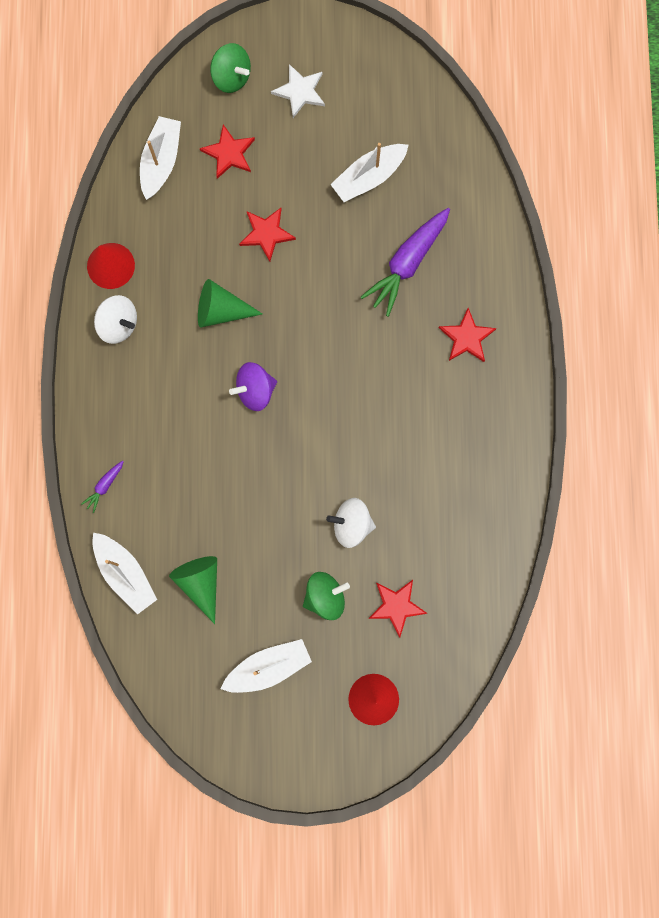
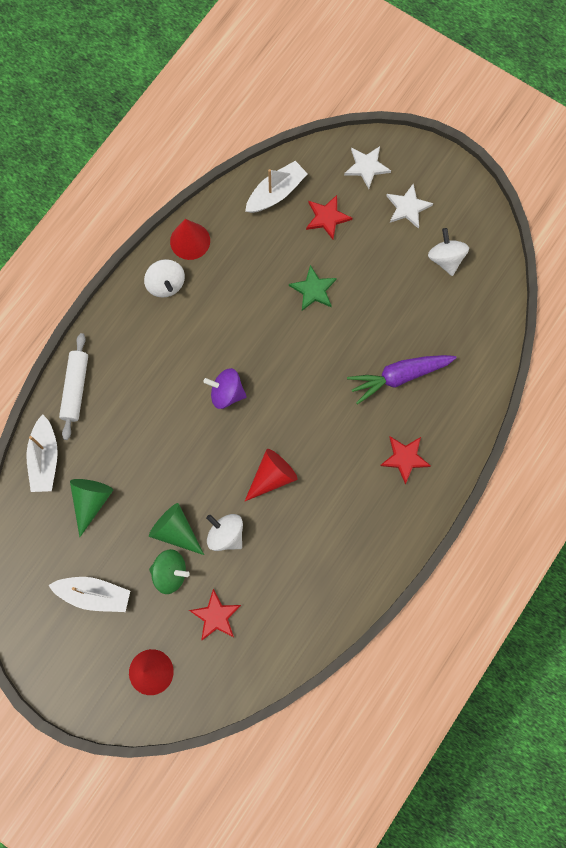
camera: 35 degrees right, 5 degrees down
purple carrot [81,461,124,513] -> white rolling pin [59,333,88,440]
green cone [198,279,262,327] -> green cone moved to [149,503,204,555]
green spinning top [210,43,251,93] -> white star [344,146,391,189]
red star [239,208,296,262] -> green star [289,265,337,311]
white boat [330,143,408,202] -> none
none -> red cone [245,449,297,501]
none -> white spinning top [428,228,469,276]

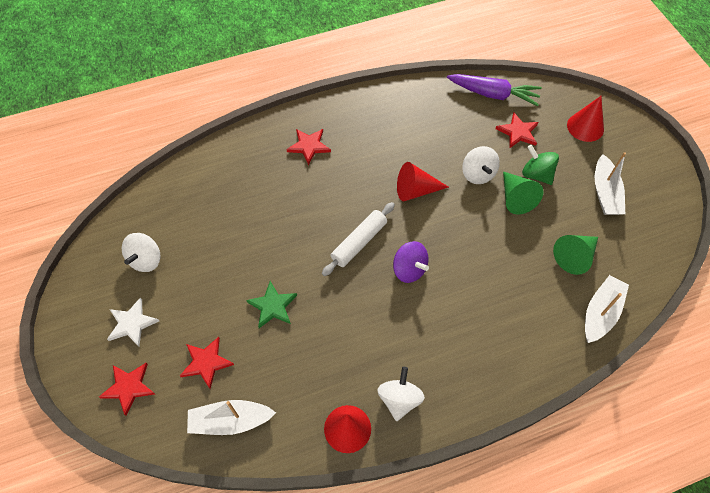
camera: 145 degrees left, 15 degrees down
white boat [48,577,130,612] -> white boat turned 135 degrees counterclockwise [595,152,626,215]
white rolling pin [59,333,88,440] -> white rolling pin moved to [322,202,395,276]
white star [344,146,391,189] -> red star [99,363,155,416]
purple carrot [347,355,457,404] -> purple carrot moved to [447,74,542,106]

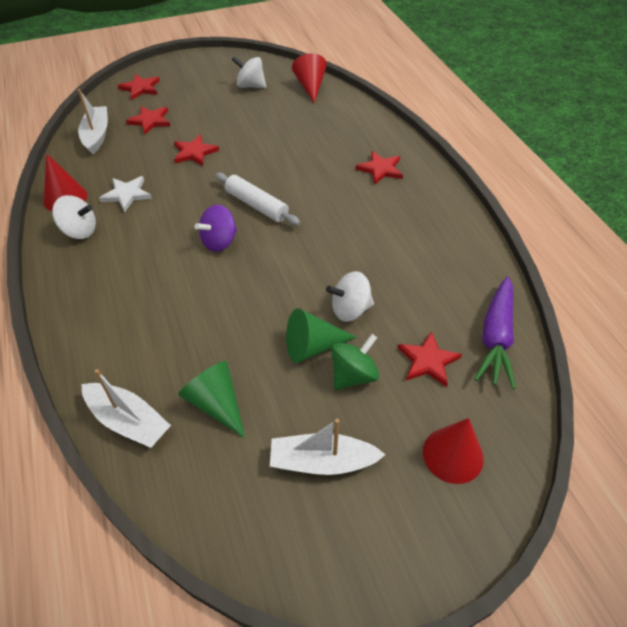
camera: 90 degrees right, 10 degrees down
white star [107,297,159,347] -> white star moved to [99,176,152,212]
green star [246,281,297,328] -> red star [174,134,219,166]
red cone [397,162,449,201] -> red cone moved to [292,53,327,103]

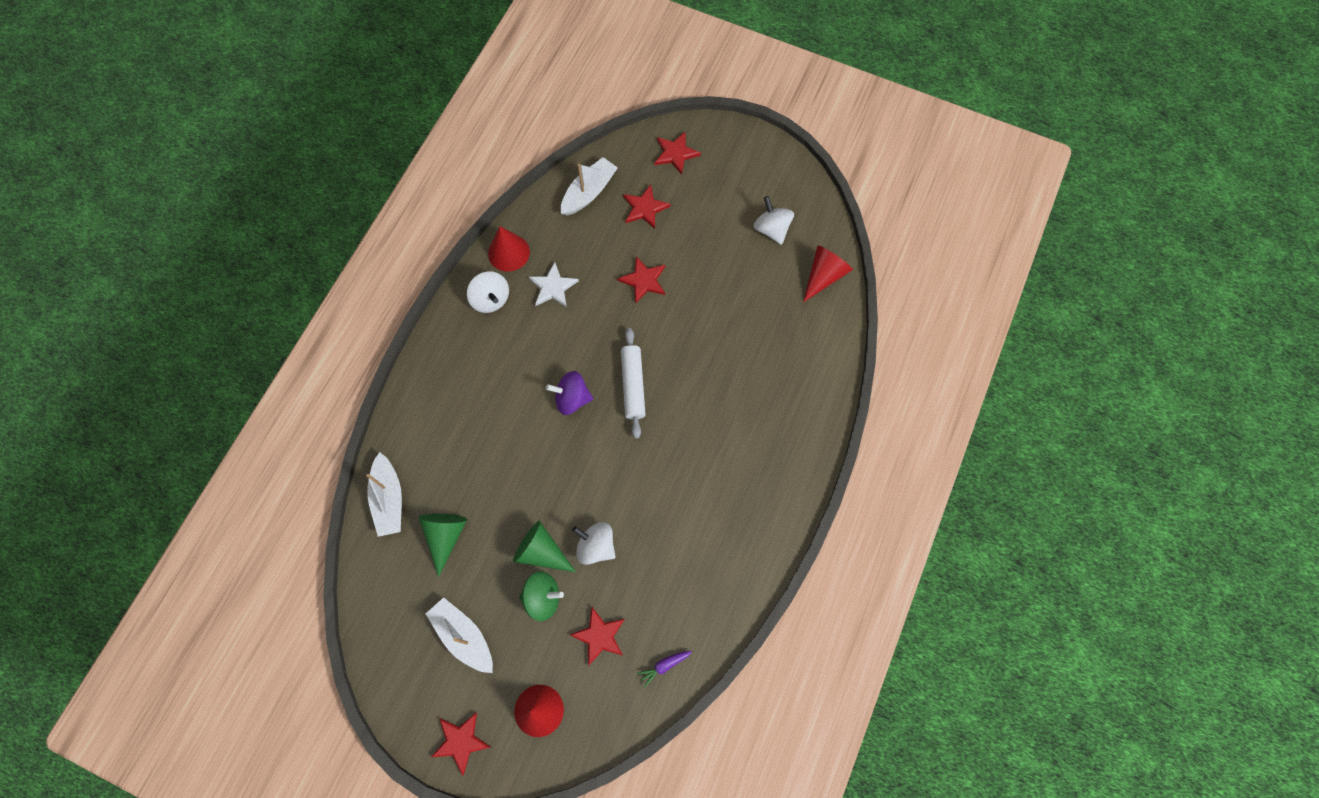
camera: 45 degrees right, 20 degrees up
red star [355,151,403,185] -> red star moved to [431,712,491,776]
purple carrot [474,276,516,389] -> purple carrot [637,651,692,688], size x0.45

